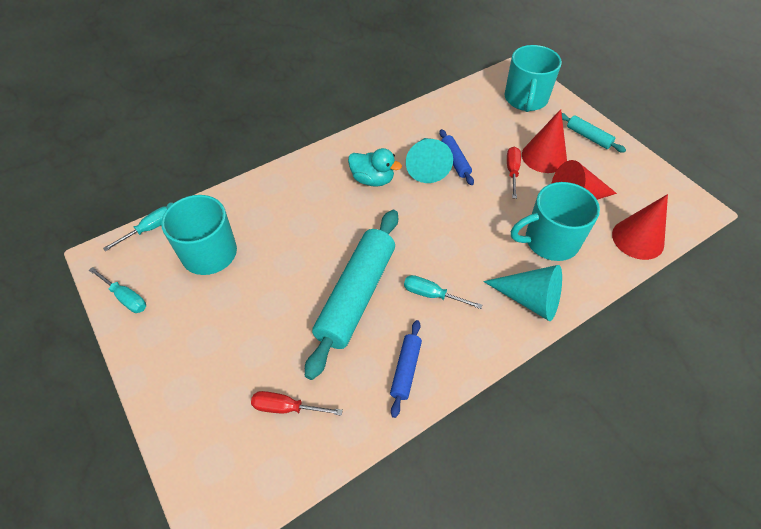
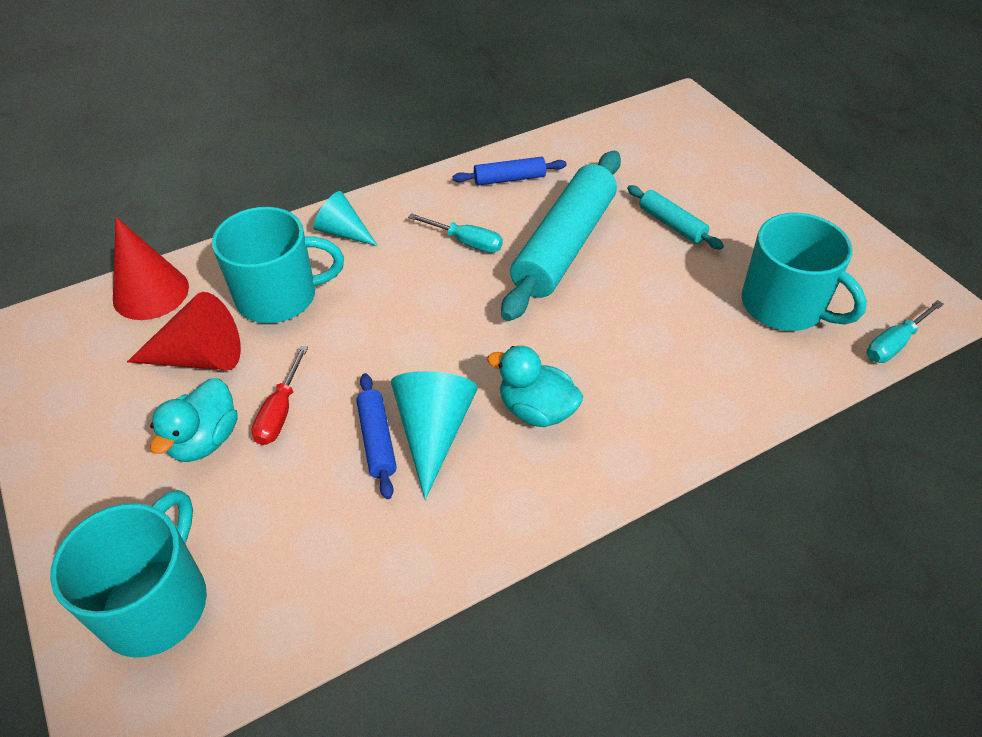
camera: 175 degrees left, 5 degrees down
turquoise screwdriver [89,267,146,313] -> none
red screwdriver [251,391,343,416] -> none
blue rolling pin [390,320,422,418] -> blue rolling pin turned 60 degrees clockwise [452,157,567,185]
turquoise cone [483,265,562,321] -> turquoise cone [313,191,378,246], size x0.67
red cone [522,109,567,173] -> turquoise duck [150,378,238,462]
turquoise rolling pin [562,113,626,153] -> turquoise rolling pin moved to [627,185,724,250]

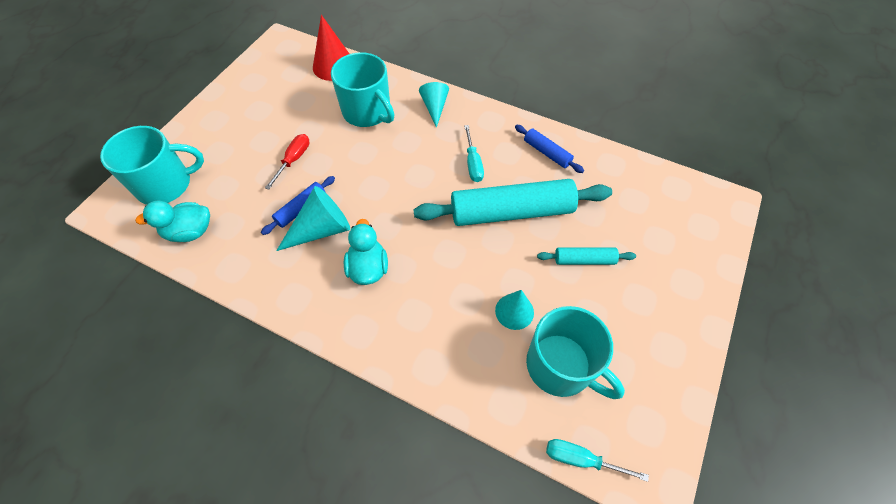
camera: 55 degrees right, 10 degrees up
red cone [127,292,241,370] -> none
turquoise duck [150,378,238,462] -> turquoise duck moved to [135,201,210,242]
red screwdriver [251,346,308,445] -> red screwdriver turned 135 degrees clockwise [265,134,310,190]
turquoise rolling pin [627,185,724,250] -> turquoise rolling pin turned 75 degrees clockwise [537,248,636,265]
turquoise mug [742,213,867,331] -> turquoise mug turned 60 degrees counterclockwise [526,306,625,399]
none -> turquoise cone [495,290,534,330]

